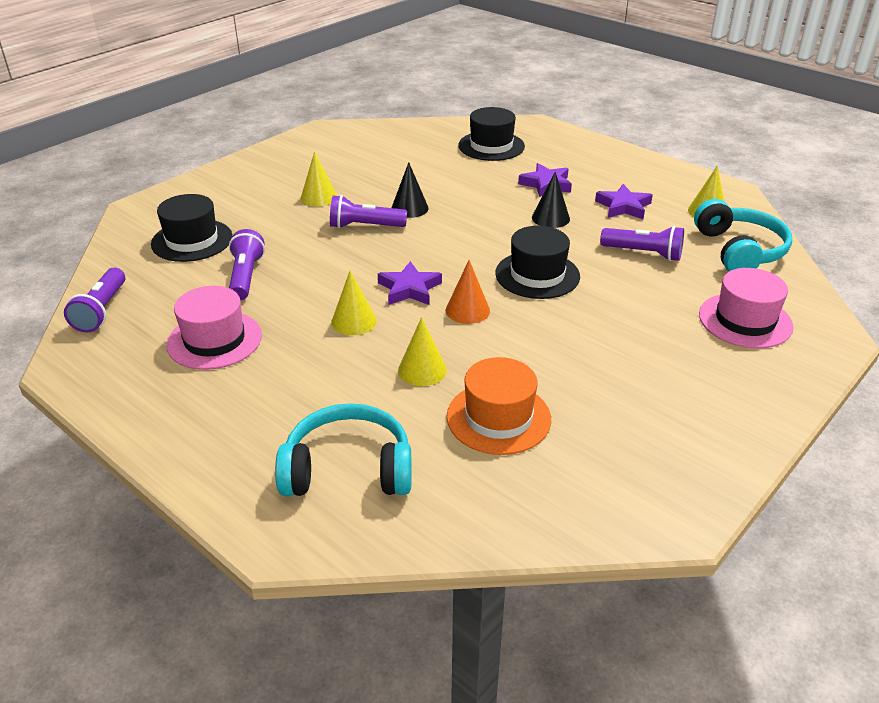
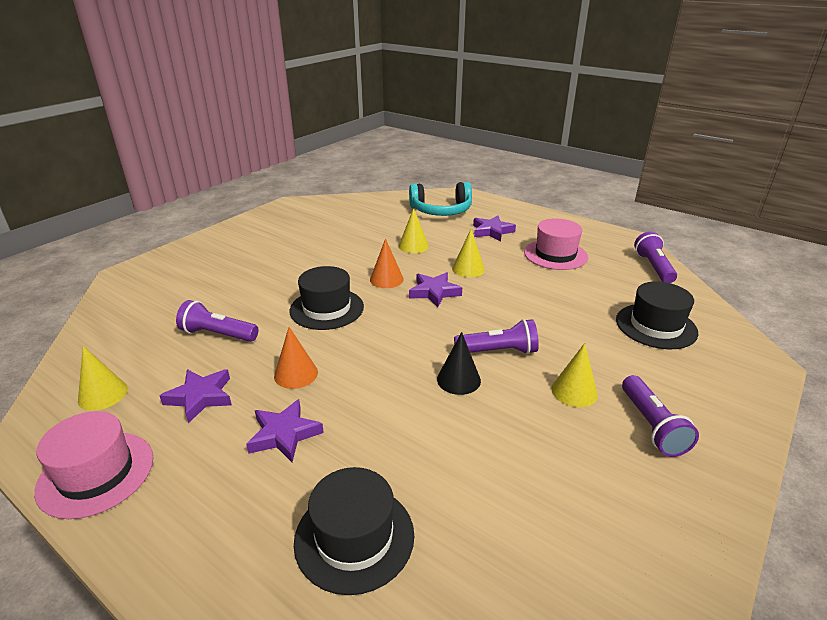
camera: 175 degrees right, 5 degrees down
purple flashlight [229,229,265,300] -> purple flashlight moved to [622,375,699,457]
orange hat [447,357,551,455] -> none
black cone [532,172,570,228] -> orange cone [274,327,318,389]
turquoise headphones [694,199,792,271] -> none
pink hat [699,268,793,348] -> pink hat moved to [34,411,153,519]
none -> purple star [473,215,516,241]

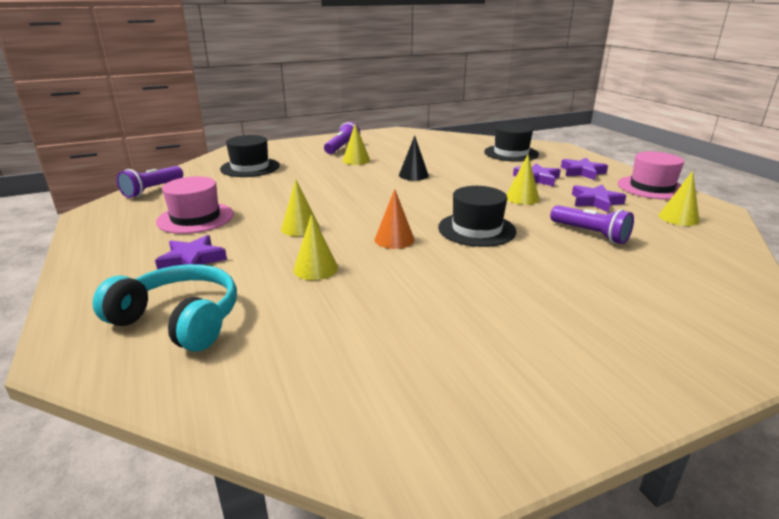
camera: 150 degrees left, 5 degrees down
orange cone [274,327,318,389] -> yellow cone [506,155,540,205]
purple star [409,272,462,307] -> purple star moved to [561,157,608,180]
purple flashlight [454,319,539,354] -> none

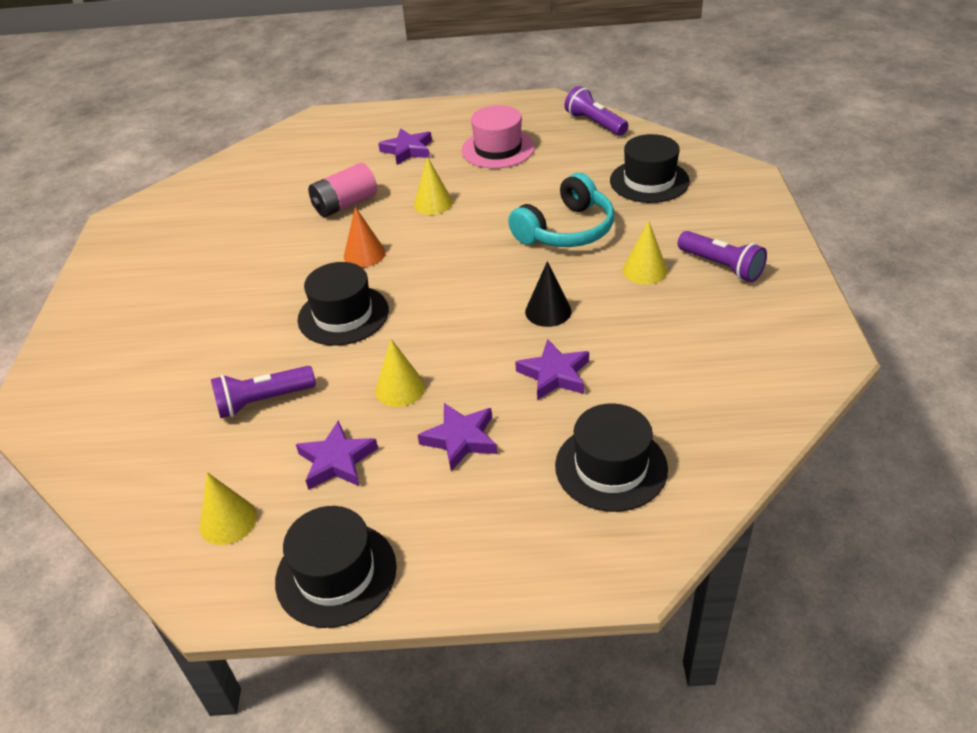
camera: 115 degrees right, 15 degrees up
turquoise headphones [93,264,237,352] -> turquoise headphones moved to [508,173,614,247]
yellow cone [293,214,338,280] -> pink battery [308,163,377,217]
purple star [561,157,608,180] -> purple star moved to [515,339,589,400]
pink hat [618,151,684,200] -> black hat [275,506,397,628]

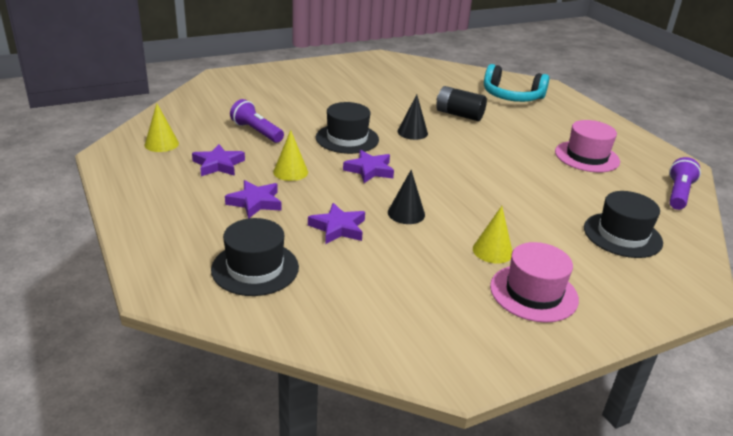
camera: 60 degrees right, 10 degrees down
black hat [275,506,397,628] -> none
pink battery [308,163,377,217] -> black battery [436,86,487,121]
orange cone [344,207,386,267] -> black cone [397,95,428,140]
purple star [378,128,432,165] -> purple star moved to [343,150,394,183]
yellow cone [414,157,453,215] -> none
turquoise headphones [508,173,614,247] -> turquoise headphones moved to [484,64,549,102]
purple flashlight [678,231,767,282] -> pink hat [490,242,579,323]

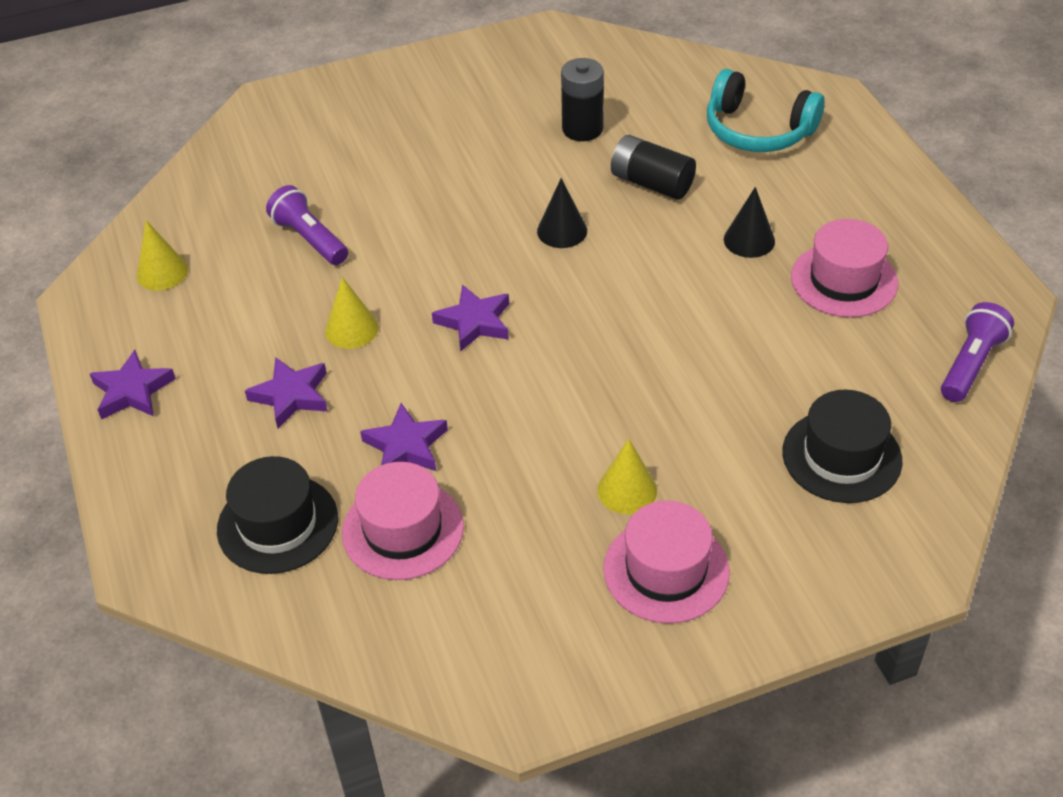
camera: 10 degrees right, 15 degrees up
purple star [192,144,245,176] -> purple star moved to [90,350,176,420]
black hat [316,102,379,154] -> none
black cone [388,170,425,224] -> black cone moved to [724,187,775,258]
none -> pink hat [342,462,464,580]
none -> black battery [561,58,604,141]

